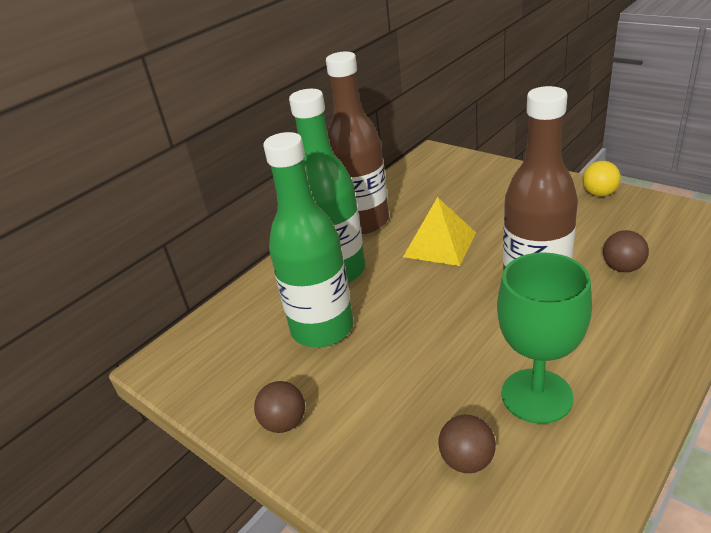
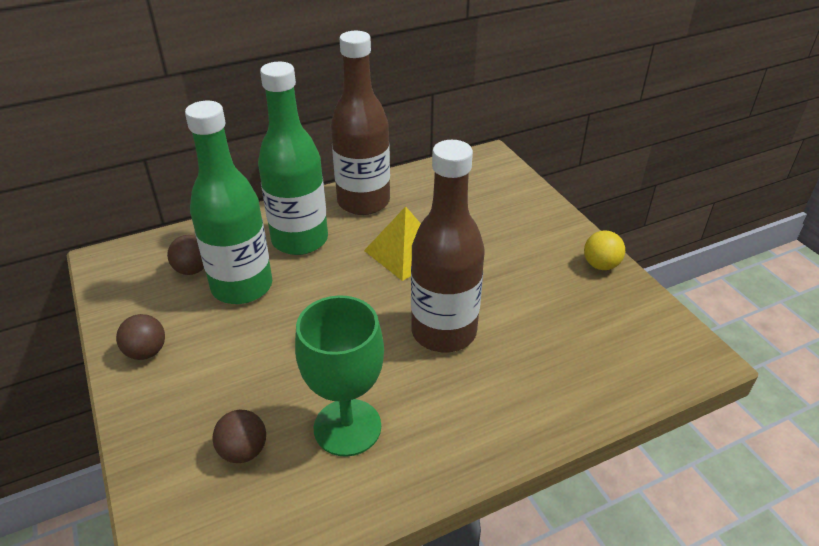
camera: 20 degrees right, 5 degrees up
brown ball [603,230,649,272] -> brown ball moved to [167,235,204,275]

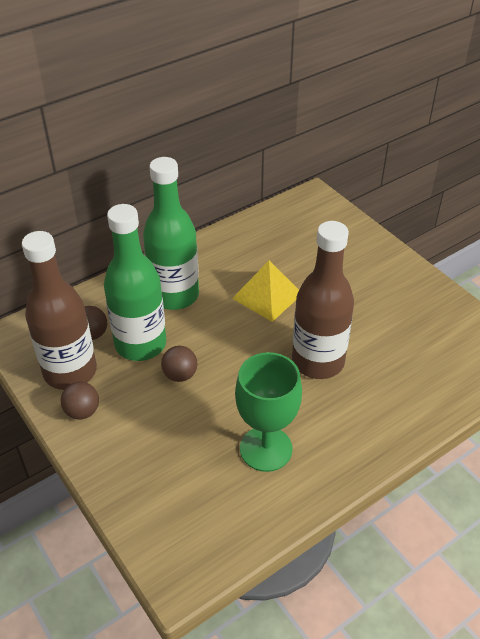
camera: 10 degrees left, 5 degrees up
brown ball [213,410,266,463] -> brown ball moved to [161,346,197,382]
brown bottle [331,31,390,215] -> brown bottle moved to [22,231,97,390]
yellow ball [584,230,625,270] -> none

